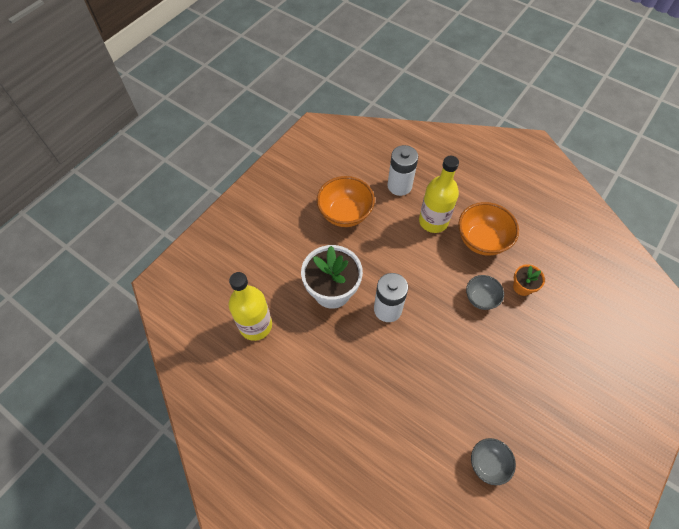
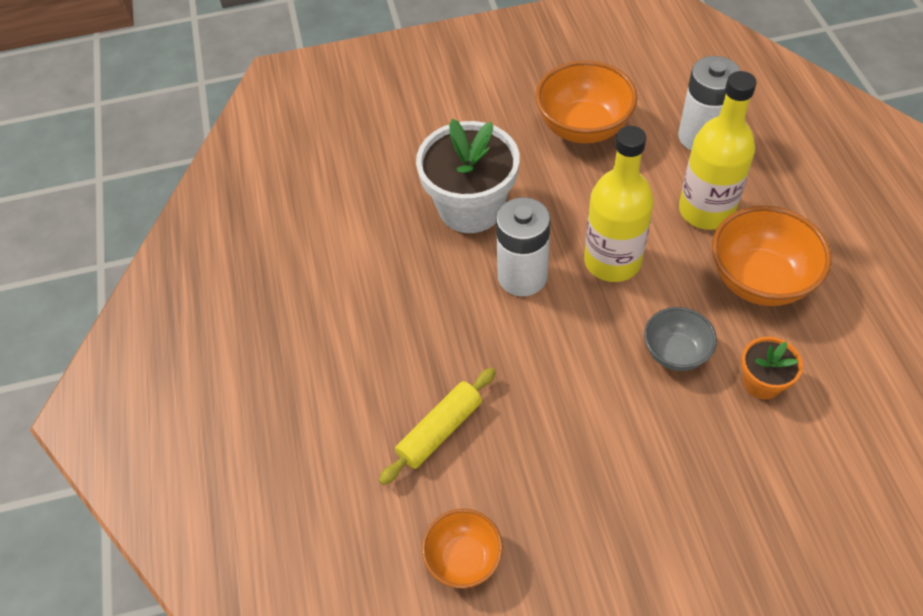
camera: 45 degrees right, 5 degrees down
yellow bottle [229,272,272,341] -> yellow bottle moved to [584,126,654,282]
grey bowl [471,438,516,485] -> orange bowl [422,509,503,588]
none -> yellow rolling pin [379,368,496,485]

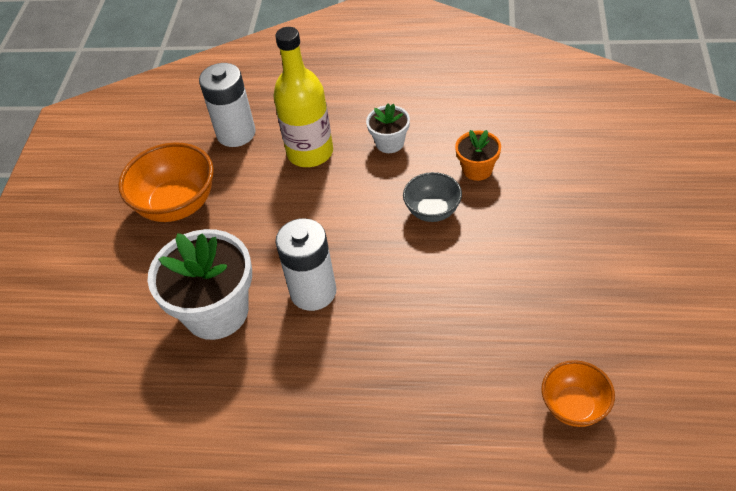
camera: 70 degrees left, 5 degrees down
yellow rolling pin [379,368,496,485] -> none
yellow bottle [584,126,654,282] -> none
orange bowl [712,206,832,306] -> white flower pot [366,104,410,153]

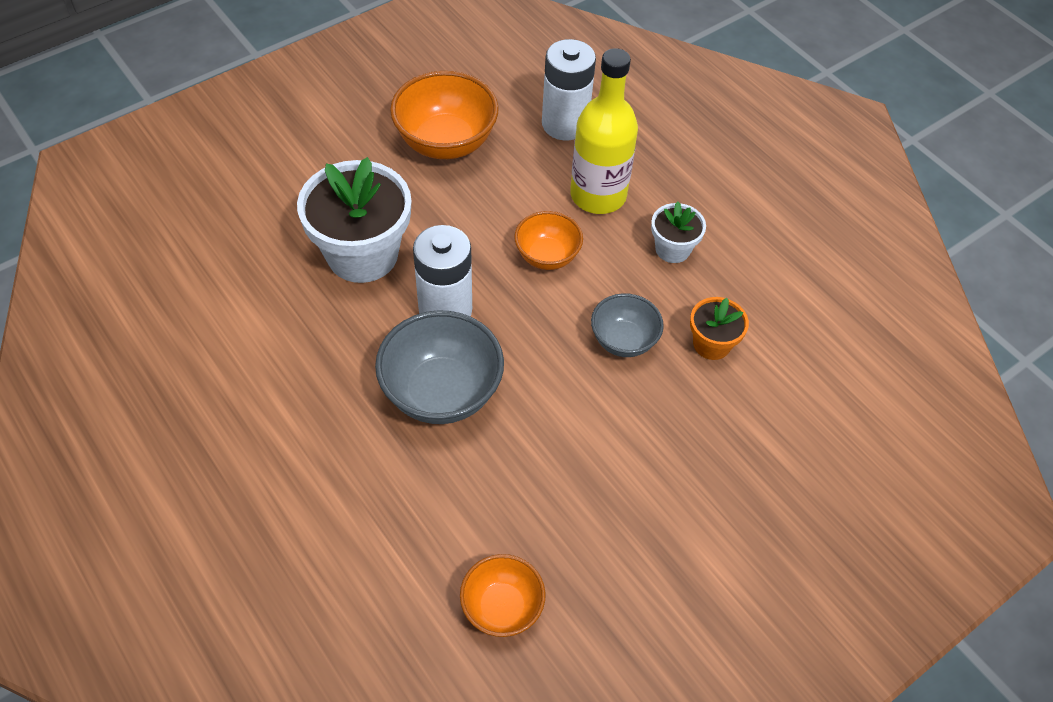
camera: 40 degrees right, 5 degrees up
none -> grey bowl [375,310,504,424]
none -> orange bowl [514,211,583,270]

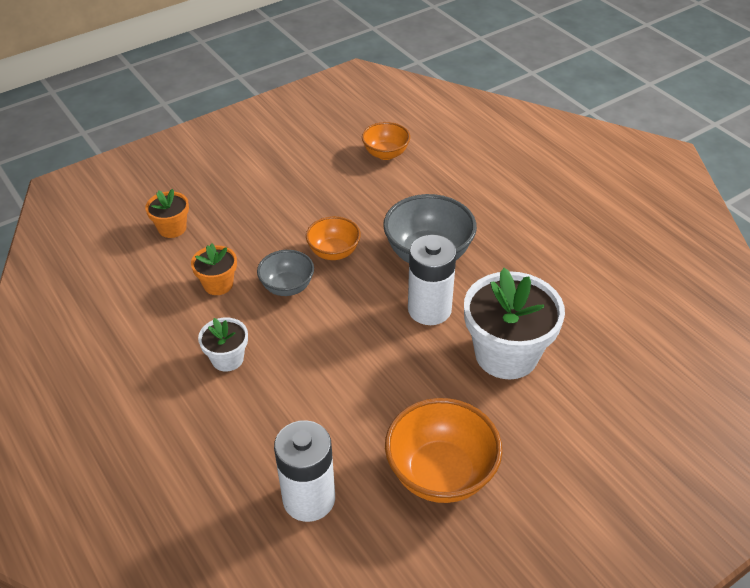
camera: 175 degrees left, 10 degrees down
orange bowl [514,211,583,270] -> orange bowl moved to [306,216,361,260]
yellow bottle [570,48,638,214] -> none
none -> orange flower pot [145,189,189,238]

